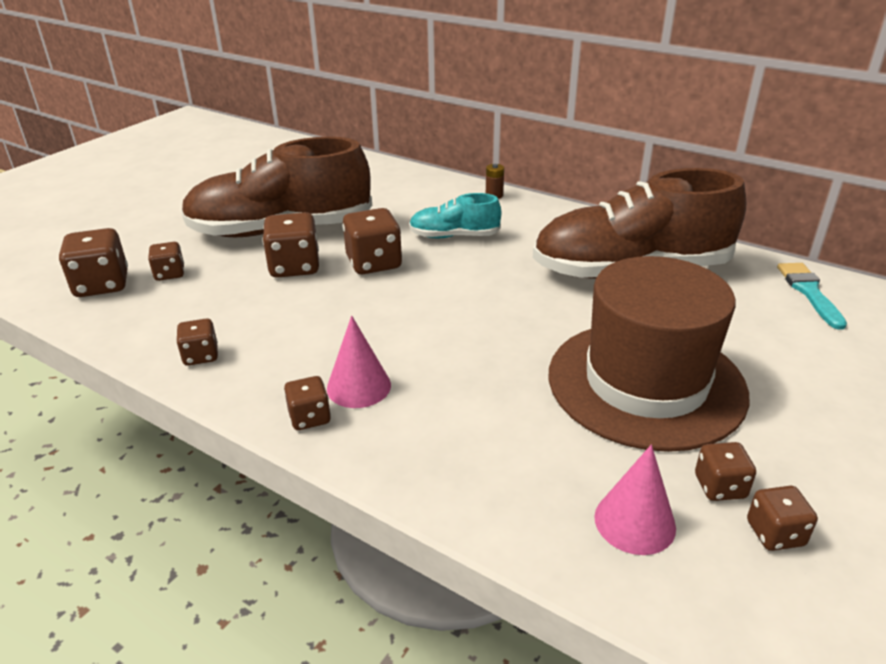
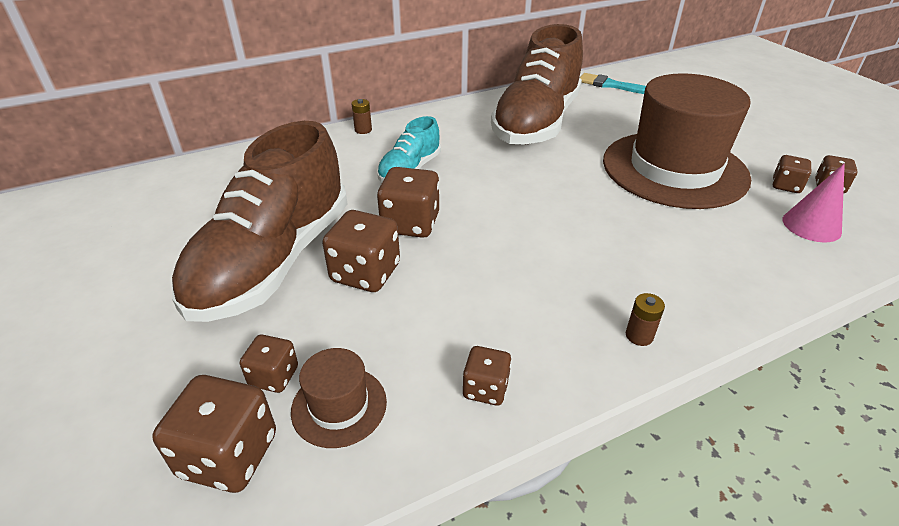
camera: 60 degrees left, 5 degrees up
brown dice [284,376,331,430] -> brown battery [626,293,665,346]
pink cone [327,316,391,408] -> none
none -> brown hat [291,348,387,448]

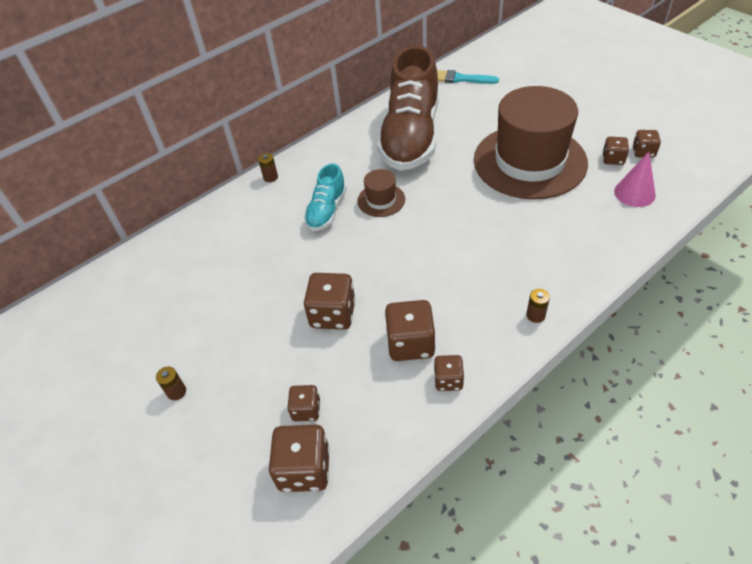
camera: 10 degrees left, 10 degrees up
brown shoe [172,121,347,322] -> none
brown hat [291,348,387,448] -> brown hat moved to [357,169,405,217]
brown dice [377,167,440,238] -> brown dice moved to [385,300,436,361]
none -> brown battery [156,366,186,400]

